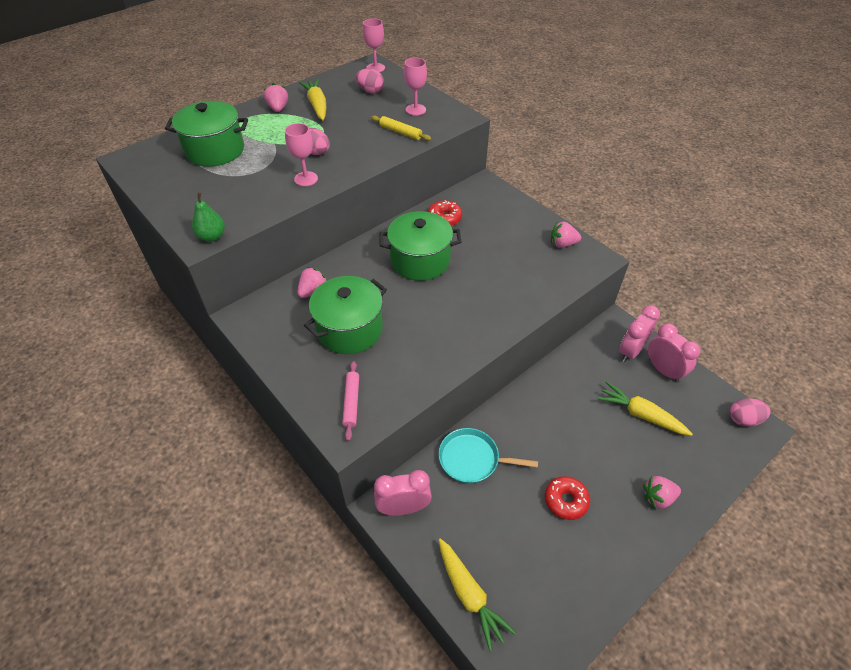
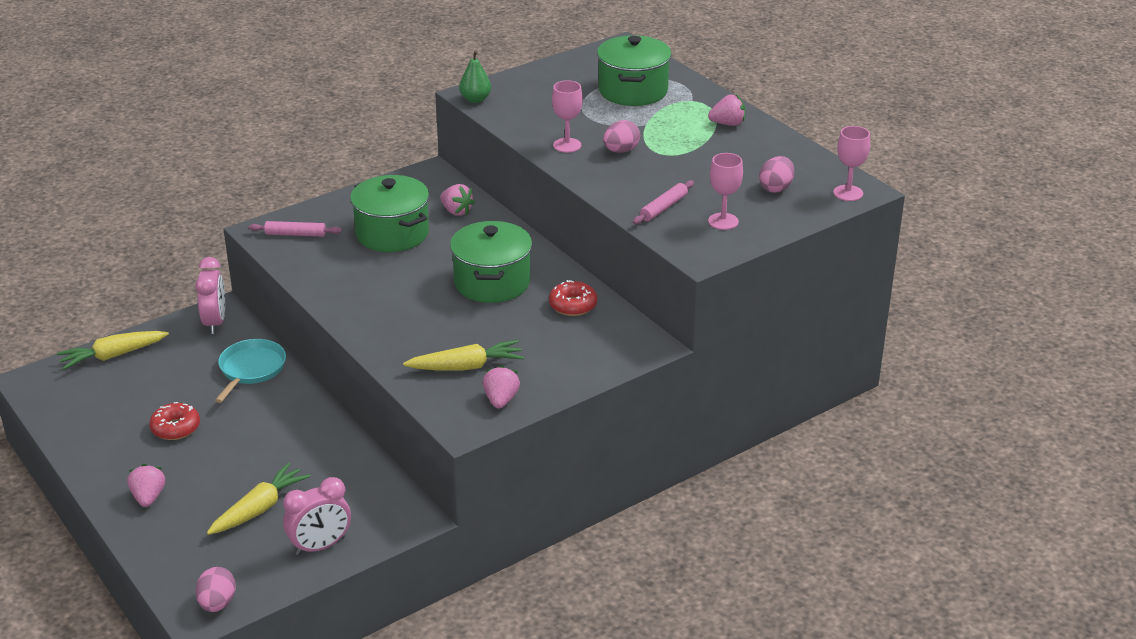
camera: 95 degrees right, 15 degrees down
yellow carrot [299,79,327,120] -> yellow carrot moved to [403,340,524,371]
yellow rolling pin [371,115,431,141] -> pink rolling pin [633,180,694,224]
pink clock [619,305,660,362] -> none

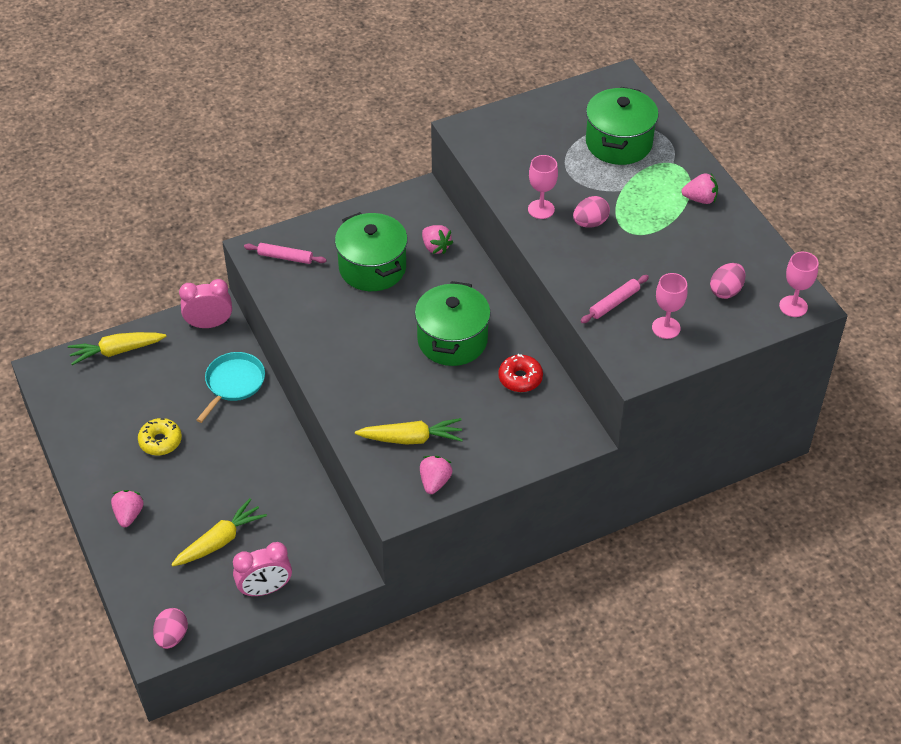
camera: 10 degrees right, 15 degrees up
red donut [149,402,200,440] -> yellow donut [138,418,182,456]
pink clock [195,257,225,334] -> pink clock turned 105 degrees counterclockwise [179,279,232,328]
green pear [459,50,491,103] -> none

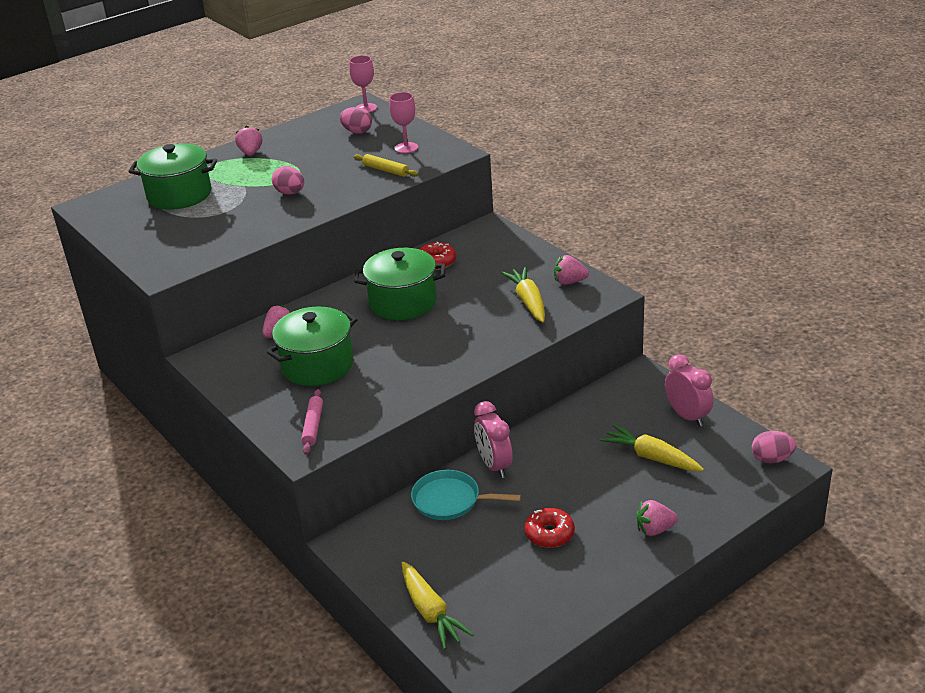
camera: 100 degrees left, 15 degrees down
yellow donut [138,418,182,456] -> red donut [525,508,575,548]
pink clock [179,279,232,328] -> pink clock moved to [474,401,513,478]
pink goblet [528,155,558,219] -> none
pink rolling pin [581,275,649,323] -> yellow rolling pin [354,154,418,177]

